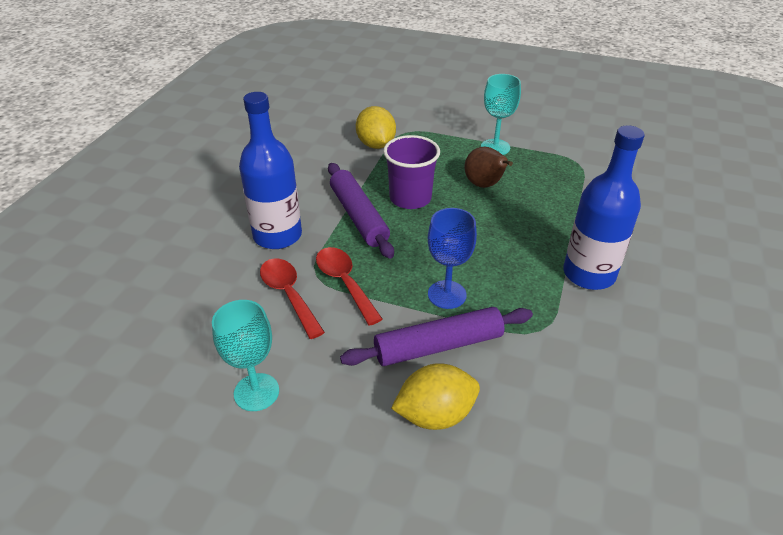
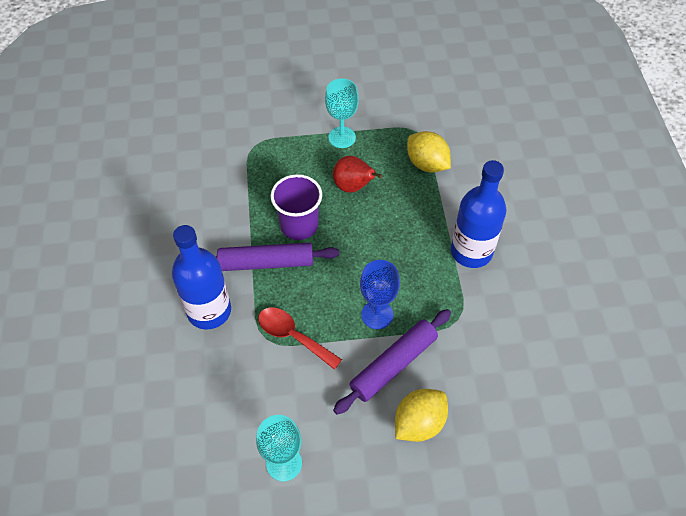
camera: 25 degrees left, 15 degrees up
red spoon [260,258,325,339] -> none
purple rolling pin [328,163,394,259] -> purple rolling pin turned 45 degrees counterclockwise [216,243,339,271]
yellow lemon [356,106,396,149] -> yellow lemon moved to [407,131,451,172]
brown pear [465,147,513,188] -> red pear [333,156,382,193]

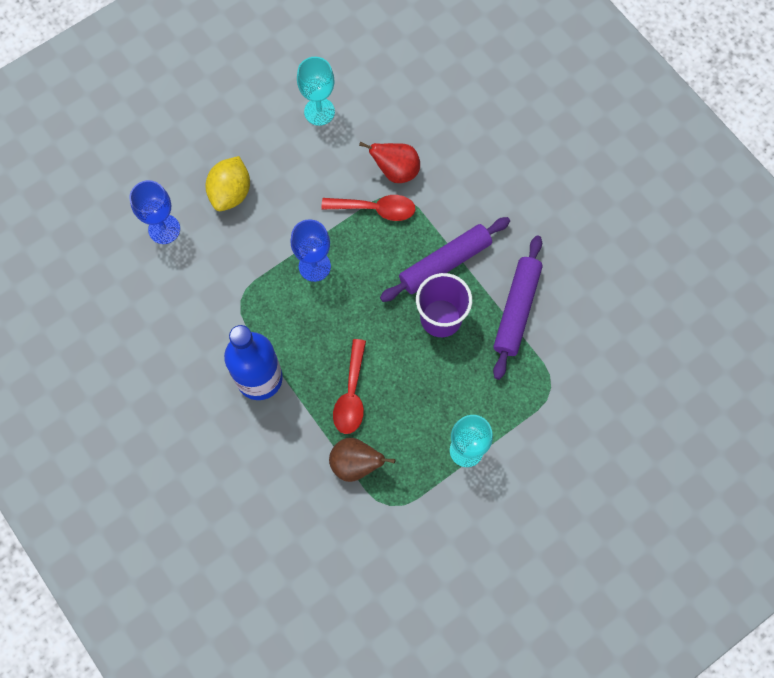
camera: 150 degrees right, 15 degrees up
blue bottle [172,225,231,329] -> none
red pear [333,156,382,193] -> red pear moved to [359,142,420,183]
purple rolling pin [333,309,451,415] -> purple rolling pin moved to [493,235,543,380]
yellow lemon [407,131,451,172] -> brown pear [329,438,396,482]
none -> blue goblet [129,180,180,244]
none -> red spoon [333,339,366,434]

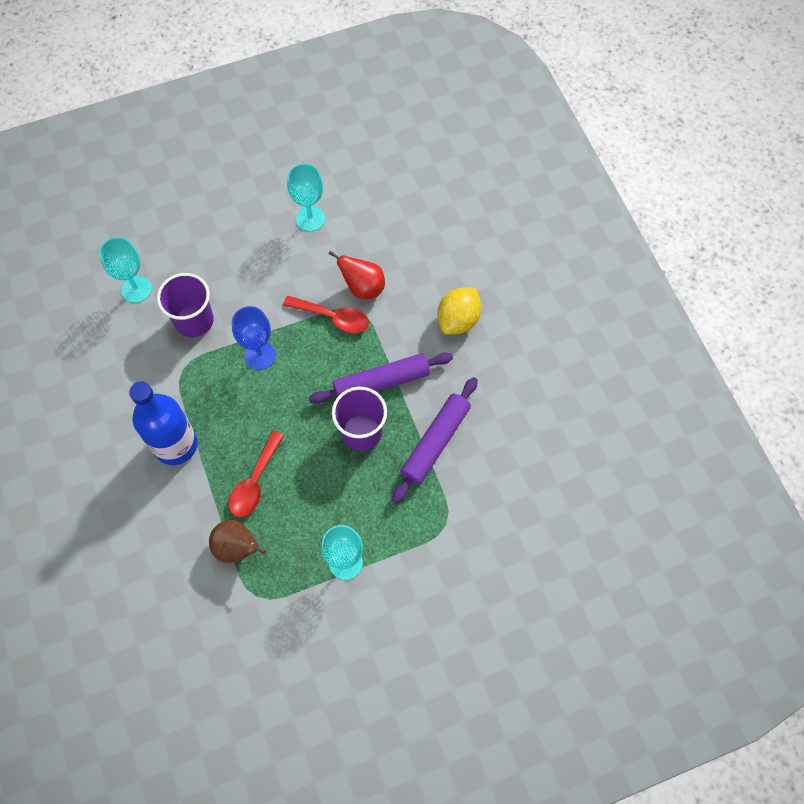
camera: 15 degrees right, 5 degrees down
blue goblet [129,180,180,244] -> turquoise goblet [99,237,152,303]
yellow lemon [206,156,250,211] -> yellow lemon moved to [437,287,481,335]
none -> purple cup [157,273,214,338]

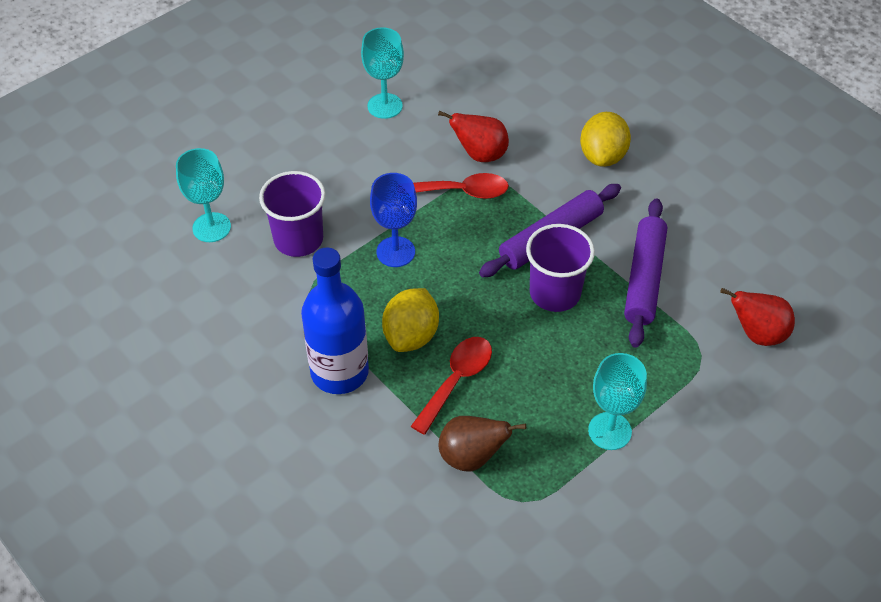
camera: 20 degrees left, 15 degrees down
red spoon [228,431,284,517] -> red spoon turned 150 degrees counterclockwise [411,337,492,435]
none -> yellow lemon [382,288,439,352]
none -> red pear [720,288,795,346]

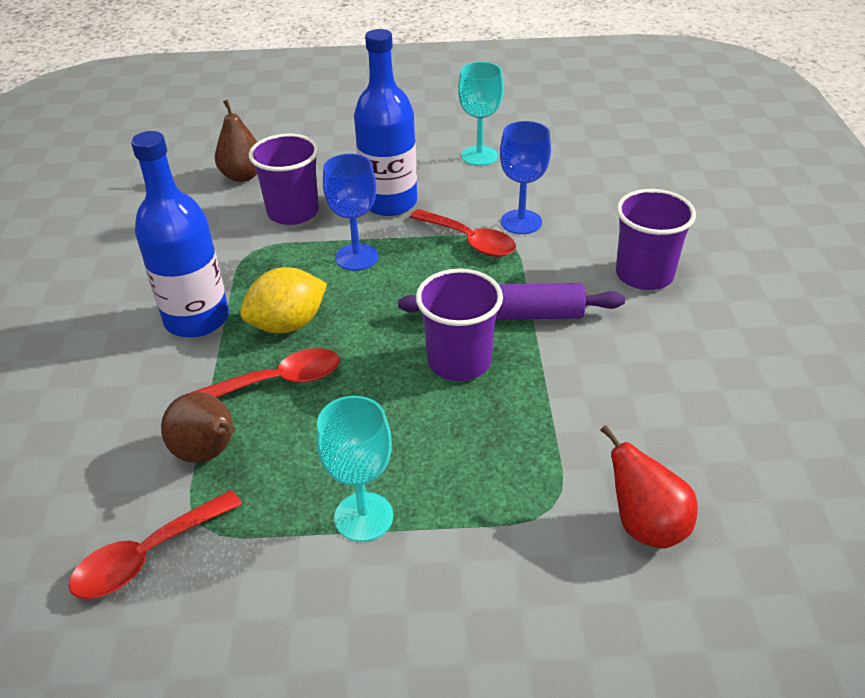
camera: 40 degrees right, 10 degrees down
turquoise goblet [176,148,231,242] -> brown pear [215,100,257,182]
red pear [438,111,509,162] -> blue goblet [500,121,551,234]
yellow lemon [580,112,631,167] -> purple cup [616,189,696,290]
purple rolling pin [624,198,667,348] -> none
none -> red spoon [69,490,242,599]
none -> blue bottle [354,29,417,216]

